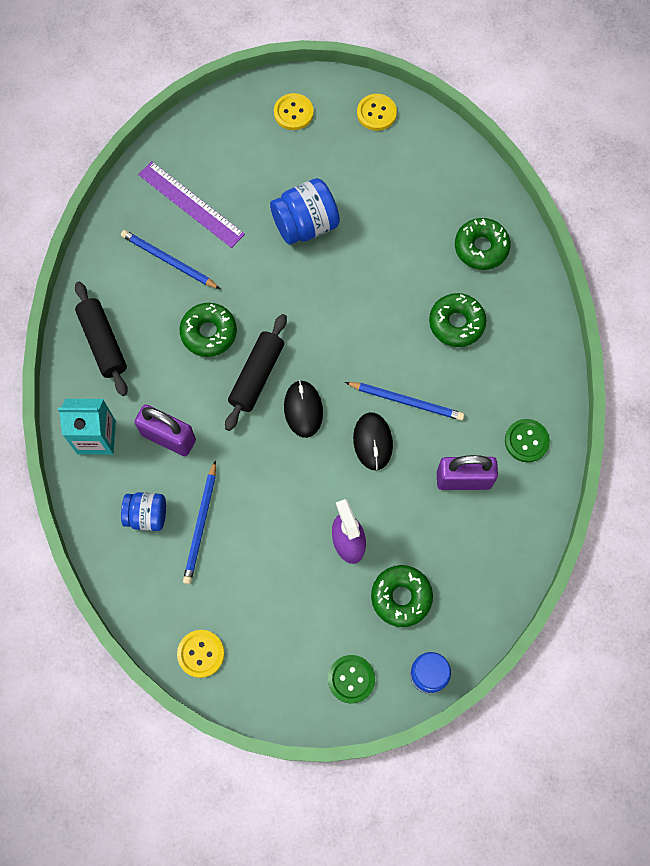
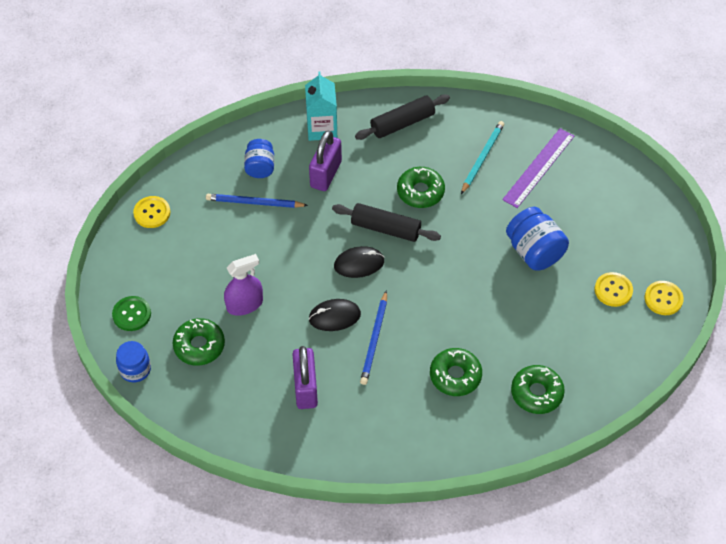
camera: 85 degrees right, 15 degrees down
blue pencil [121,230,220,289] -> turquoise pencil [461,121,504,194]
yellow button [274,93,314,130] -> yellow button moved to [595,272,633,307]
green button [505,419,550,463] -> none

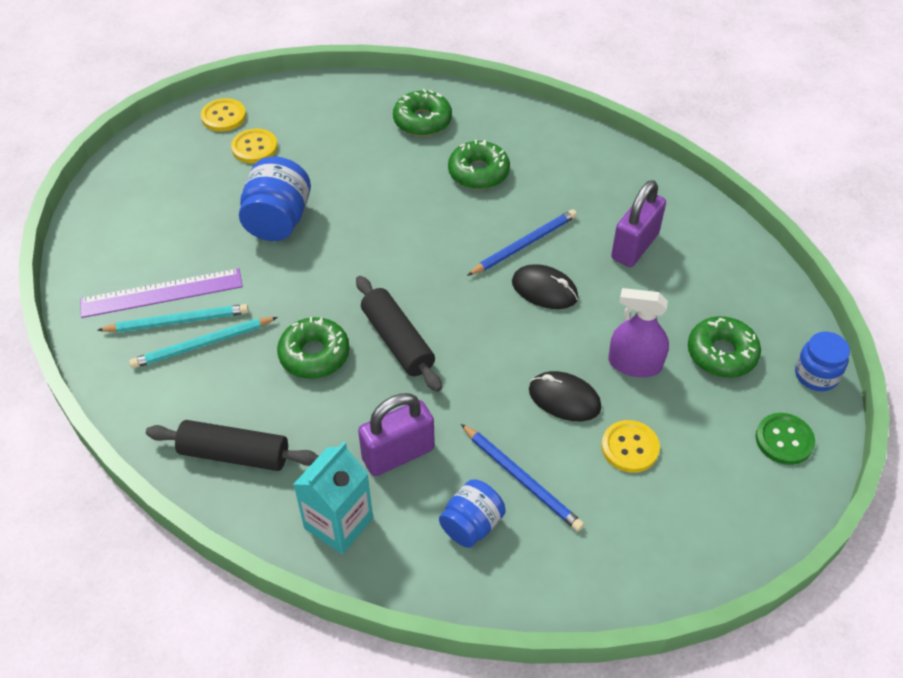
camera: 140 degrees left, 5 degrees down
yellow button [133,196,170,228] -> yellow button moved to [601,420,660,473]
black mouse [334,246,384,278] -> black mouse moved to [529,371,601,421]
none -> turquoise pencil [97,304,249,333]

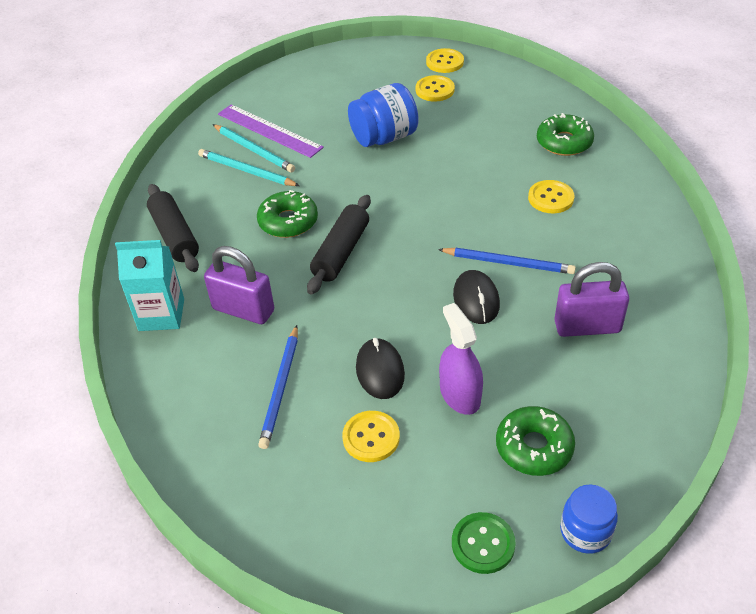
camera: 55 degrees right, 5 degrees down
blue jar [439,480,506,548] -> none
green donut [448,140,510,189] -> yellow button [528,180,575,213]

